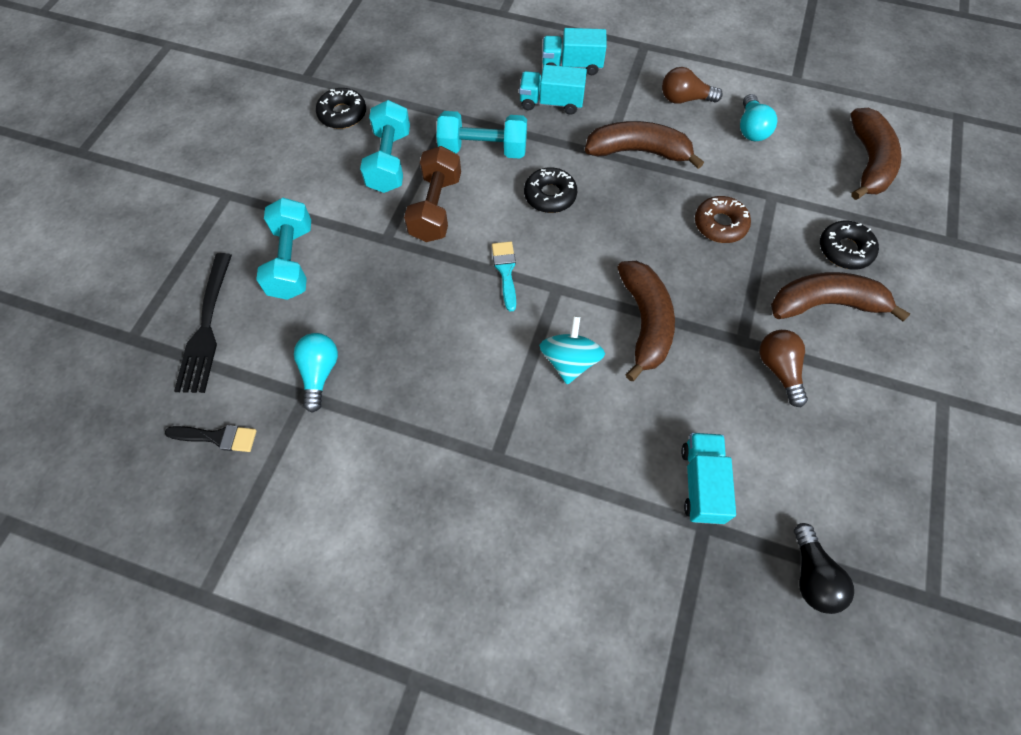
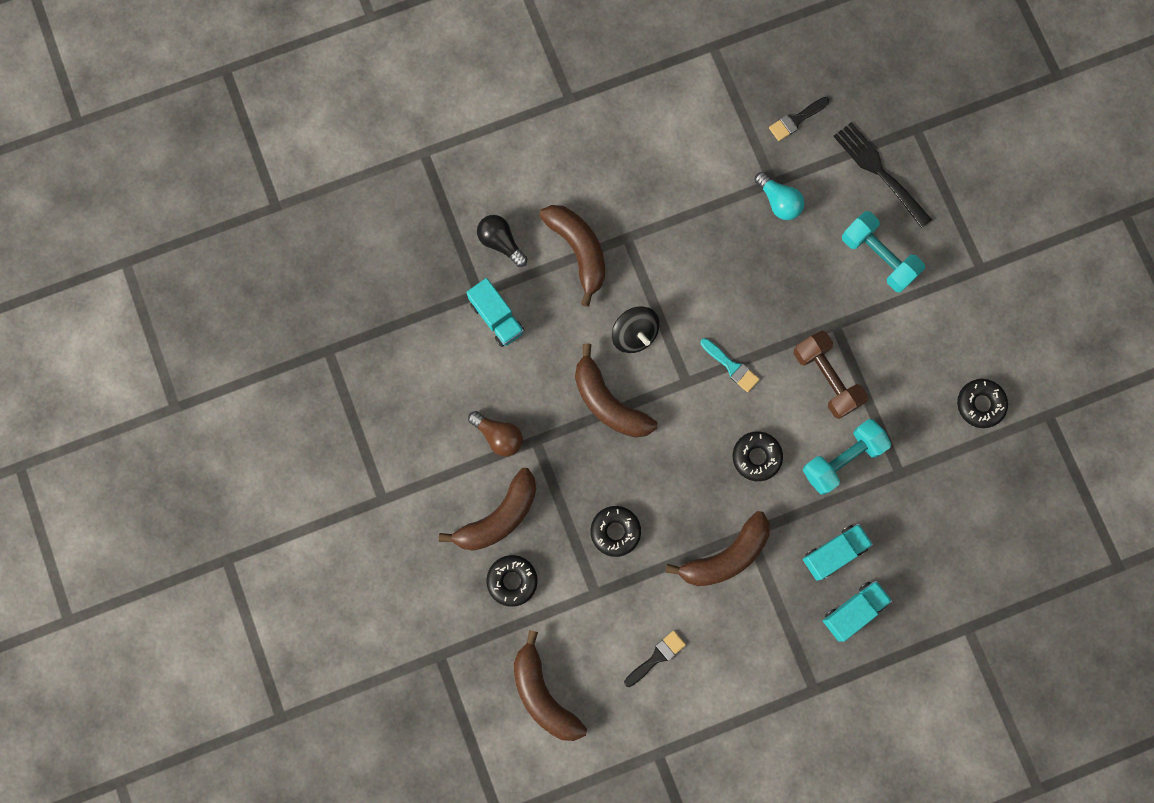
camera: 140 degrees right, 15 degrees up
turquoise dumbbell [360,100,410,193] -> none
turquoise spinning top [539,316,605,384] -> black spinning top [612,306,659,353]
brown light bulb [662,67,723,104] -> none
brown donut [695,196,751,243] -> black donut [590,506,641,557]
turquoise light bulb [740,94,777,141] -> black brush [624,631,686,687]
black light bulb [794,523,854,614] -> black light bulb moved to [477,215,527,267]
none -> brown banana [539,205,605,307]

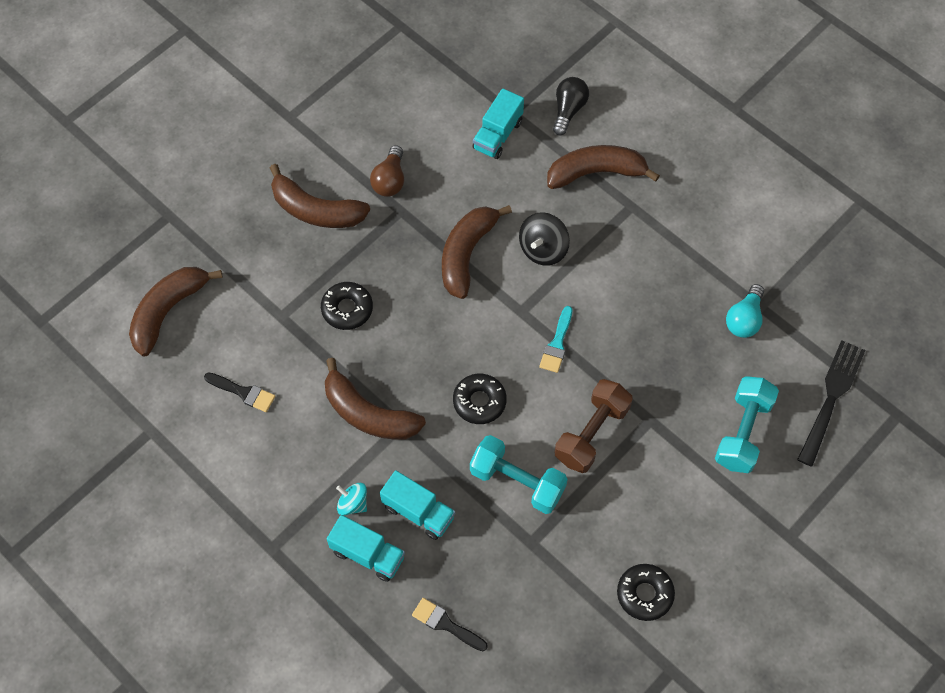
camera: 65 degrees right, 15 degrees down
black donut [486,555,538,607] -> none
brown banana [539,205,605,307] -> brown banana turned 135 degrees counterclockwise [547,145,660,189]
black brush [769,97,829,141] -> black brush moved to [412,598,488,651]
none -> turquoise spinning top [336,483,367,515]

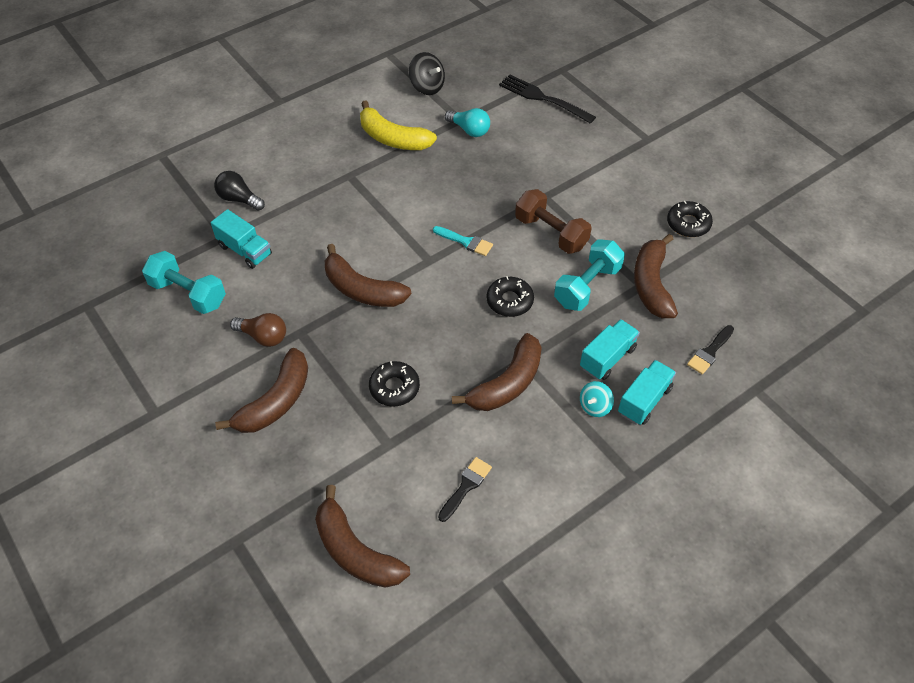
camera: 80 degrees left, 10 degrees down
black spinning top [519,212,570,266] -> black spinning top moved to [409,52,445,95]
brown banana [547,145,660,189] -> brown banana moved to [634,234,678,318]
turquoise dumbbell [715,376,779,473] -> turquoise dumbbell moved to [142,251,226,314]
none -> yellow banana [360,101,437,150]

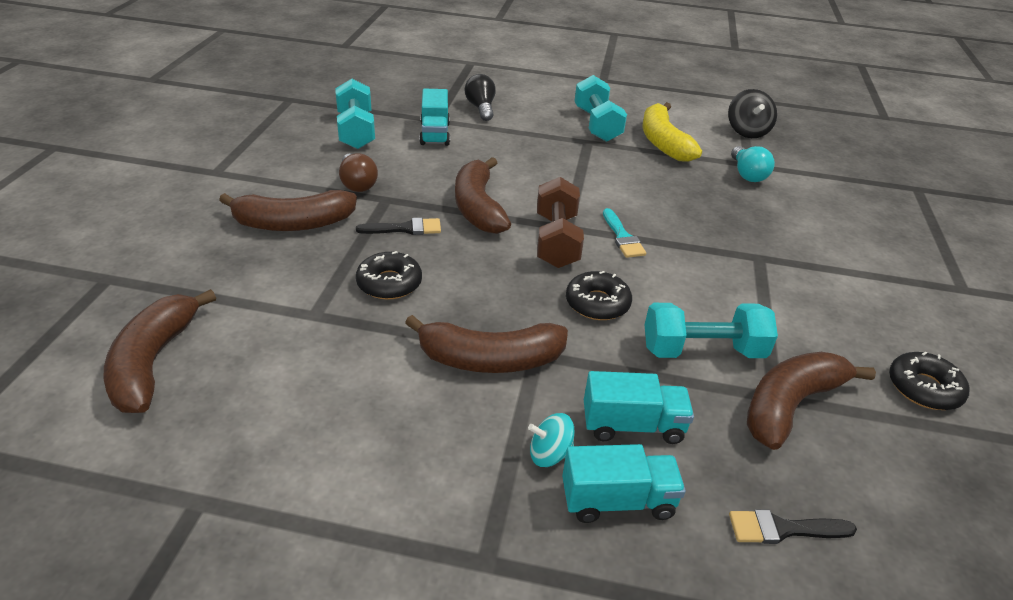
camera: 45 degrees right, 15 degrees down
black brush [438,457,492,522] -> black brush moved to [356,218,441,235]
black fork [499,74,596,124] -> none
brown dumbbell [515,189,592,254] -> brown dumbbell moved to [537,177,584,268]
none -> turquoise dumbbell [574,75,627,142]

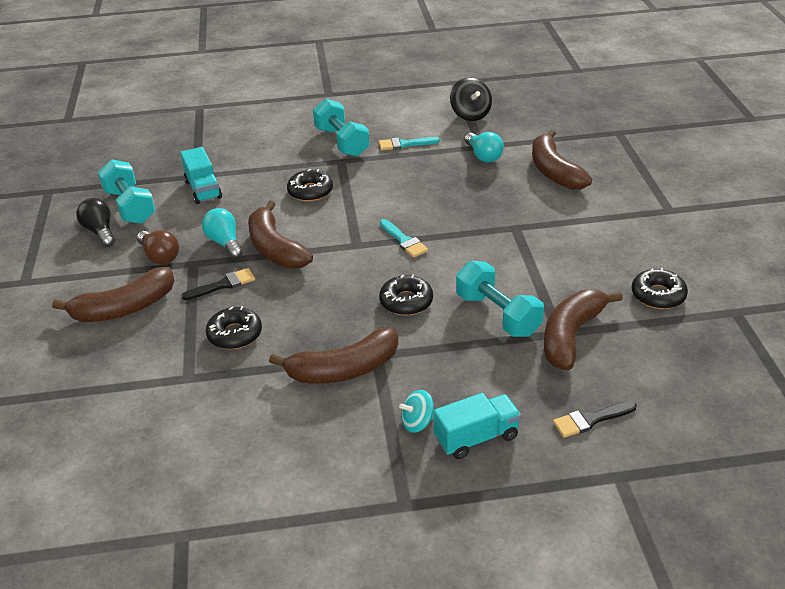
camera: 15 degrees left, 0 degrees up
brown banana [104,289,216,413] -> brown banana moved to [532,130,592,190]
black light bulb [465,74,496,121] -> black light bulb moved to [76,198,115,247]
brown dumbbell [537,177,584,268] -> none
turquoise truck [584,371,694,444] -> none
yellow banana [643,102,702,162] -> turquoise brush [379,137,440,150]
turquoise dumbbell [645,303,778,358] -> turquoise dumbbell turned 75 degrees clockwise [456,261,544,337]
none -> turquoise light bulb [202,208,243,259]
none -> black donut [287,169,333,202]

